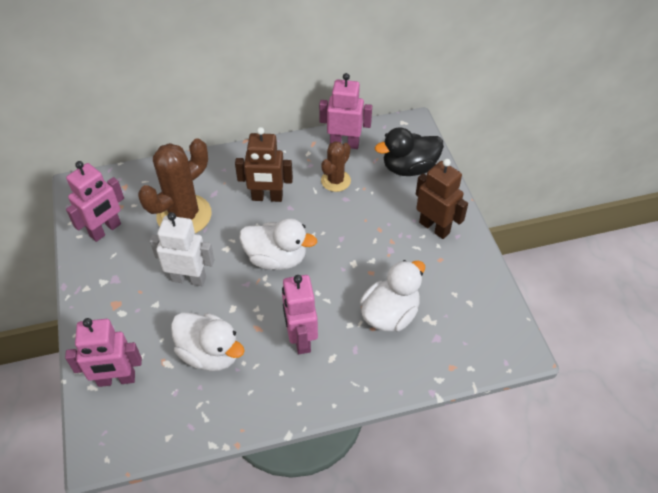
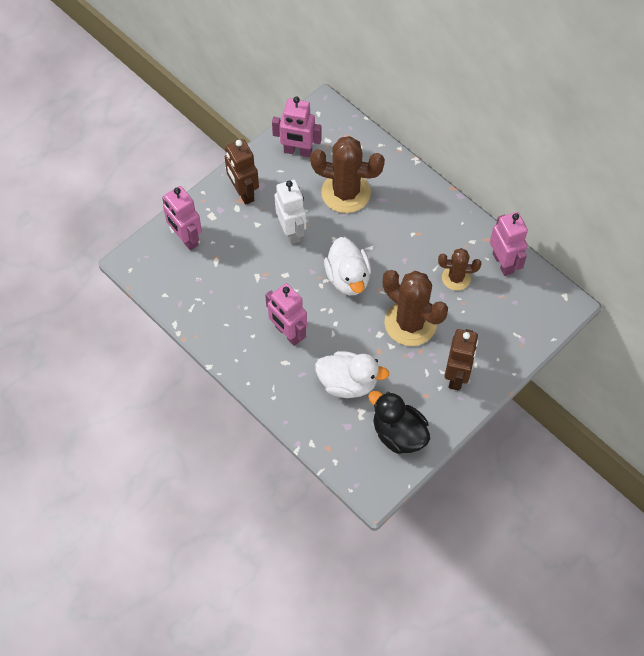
camera: 60 degrees right, 10 degrees up
white duck [171,313,245,371] -> none
brown robot [235,127,293,202] -> brown robot moved to [225,139,259,205]
pink robot [282,275,318,354] -> pink robot turned 90 degrees counterclockwise [265,283,307,346]
black duck [375,127,444,176] -> black duck moved to [368,391,430,454]
none -> brown cactus [383,270,448,346]

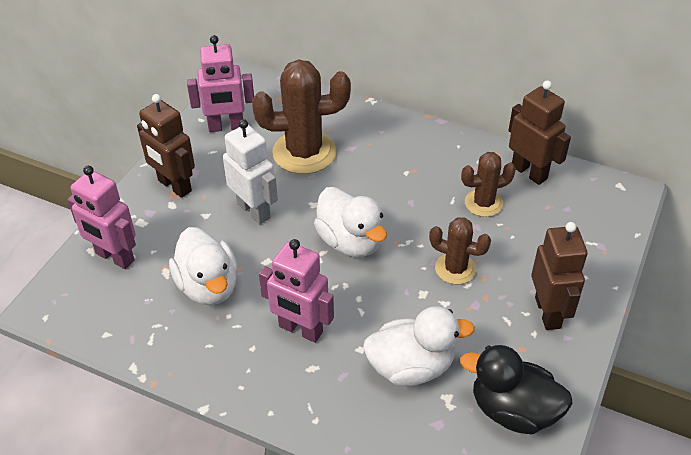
camera: 20 degrees left, 15 degrees down
brown cactus [383,270,448,346] -> brown cactus [429,217,491,284], size x0.57
pink robot [490,212,528,276] -> brown robot [508,80,571,185]
none -> white duck [169,227,238,305]

